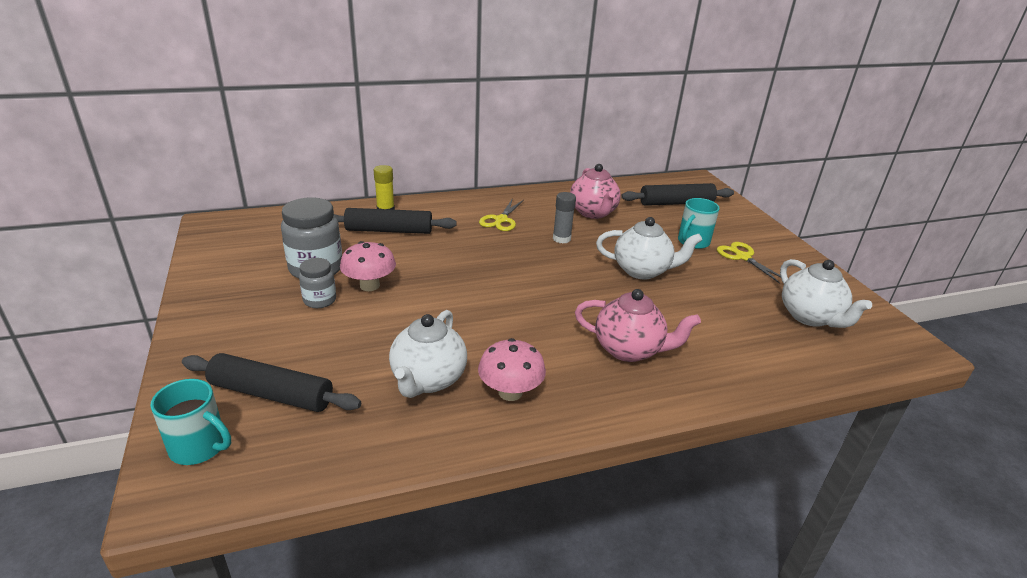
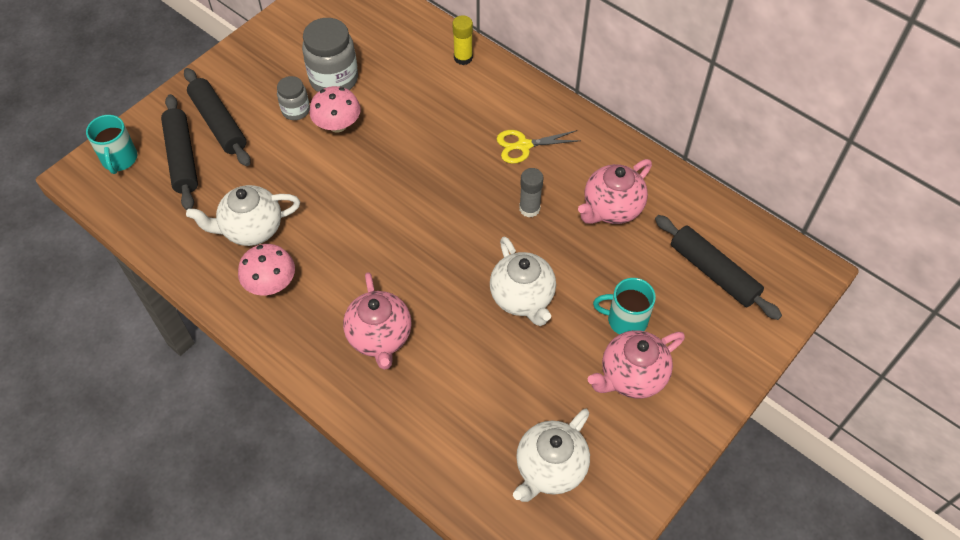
camera: 60 degrees right, 25 degrees up
black rolling pin [334,208,457,234] -> black rolling pin moved to [184,68,250,166]
yellow scissors [717,242,781,284] -> pink teapot [588,330,685,399]

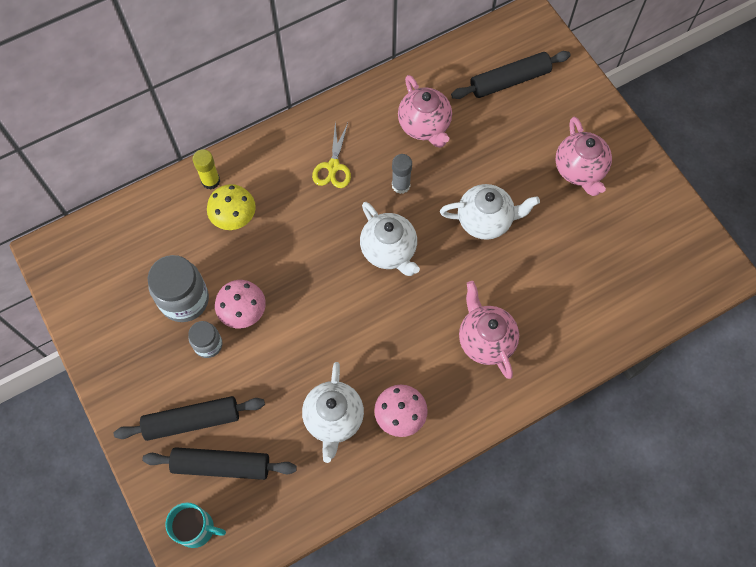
camera: 70 degrees left, 10 degrees up
pink teapot [343,272,412,370] -> pink teapot turned 120 degrees counterclockwise [459,281,519,379]
white teapot [513,409,590,502] -> white teapot moved to [360,202,420,276]
turquoise mug [593,278,656,334] -> none
none -> yellow mushroom [207,184,256,230]

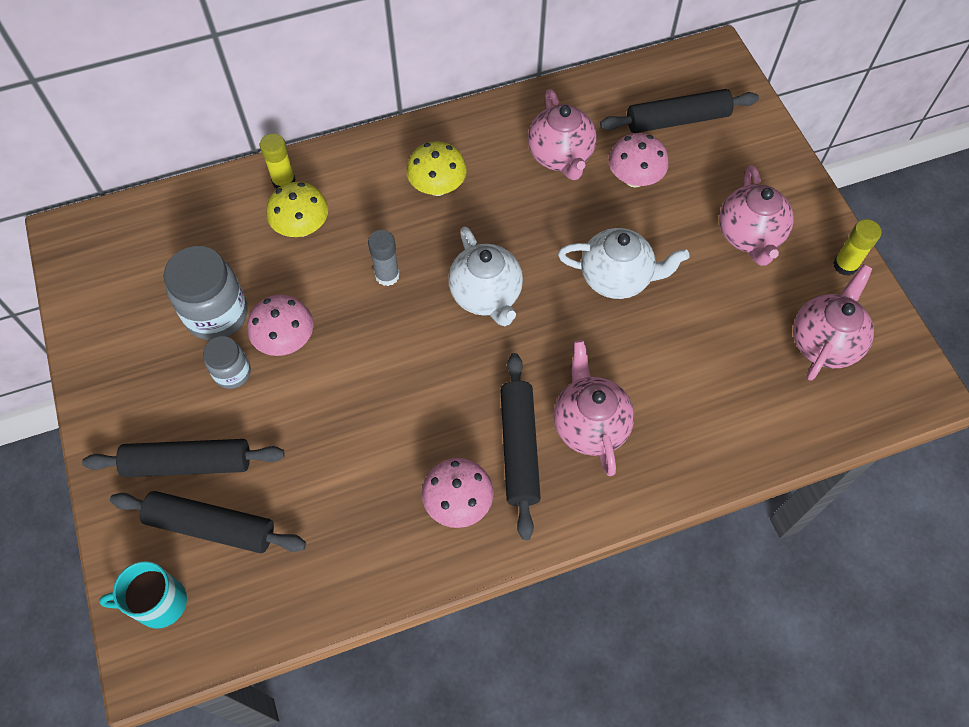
camera: 10 degrees right, 5 degrees down
turquoise mug [165,502,226,548] -> turquoise mug turned 150 degrees clockwise [99,561,187,629]
white teapot [302,362,364,463] -> none
yellow scissors [312,122,351,188] -> yellow mushroom [406,141,467,196]
grey glue stick [392,154,412,194] -> grey glue stick moved to [368,230,400,286]
none -> black rolling pin [500,353,541,540]
none -> pink mushroom [609,133,669,188]
none -> pink teapot [793,264,874,380]
none -> yellow glue stick [833,219,882,276]

